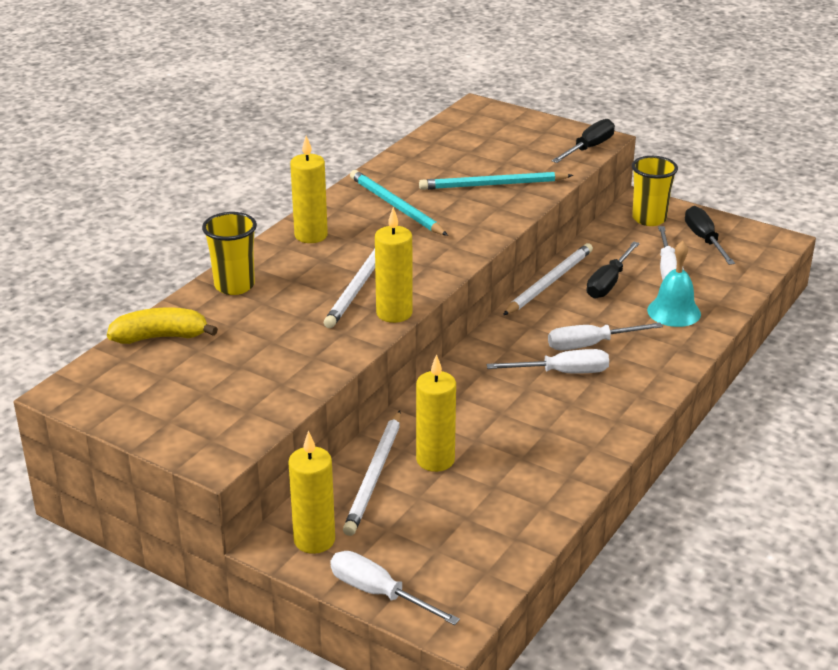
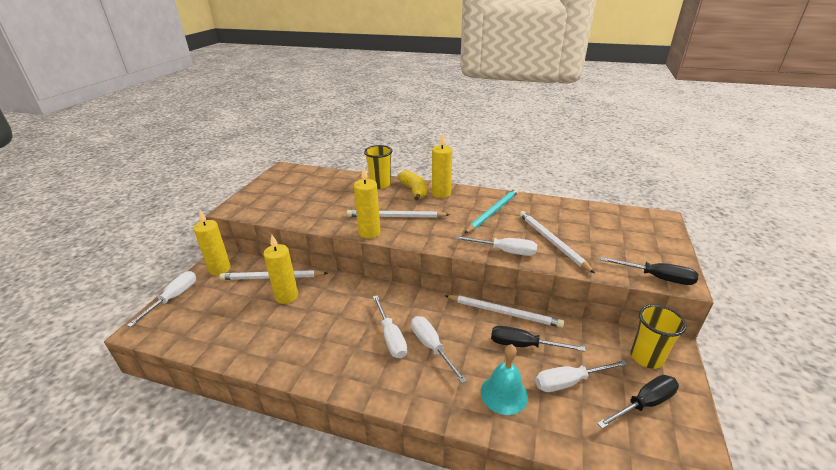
camera: 75 degrees right, 0 degrees up
yellow banana [107,307,218,344] -> yellow banana moved to [398,170,427,200]
turquoise pencil [419,172,573,190] -> white pencil [519,211,595,273]
none -> white screwdriver [455,236,537,256]

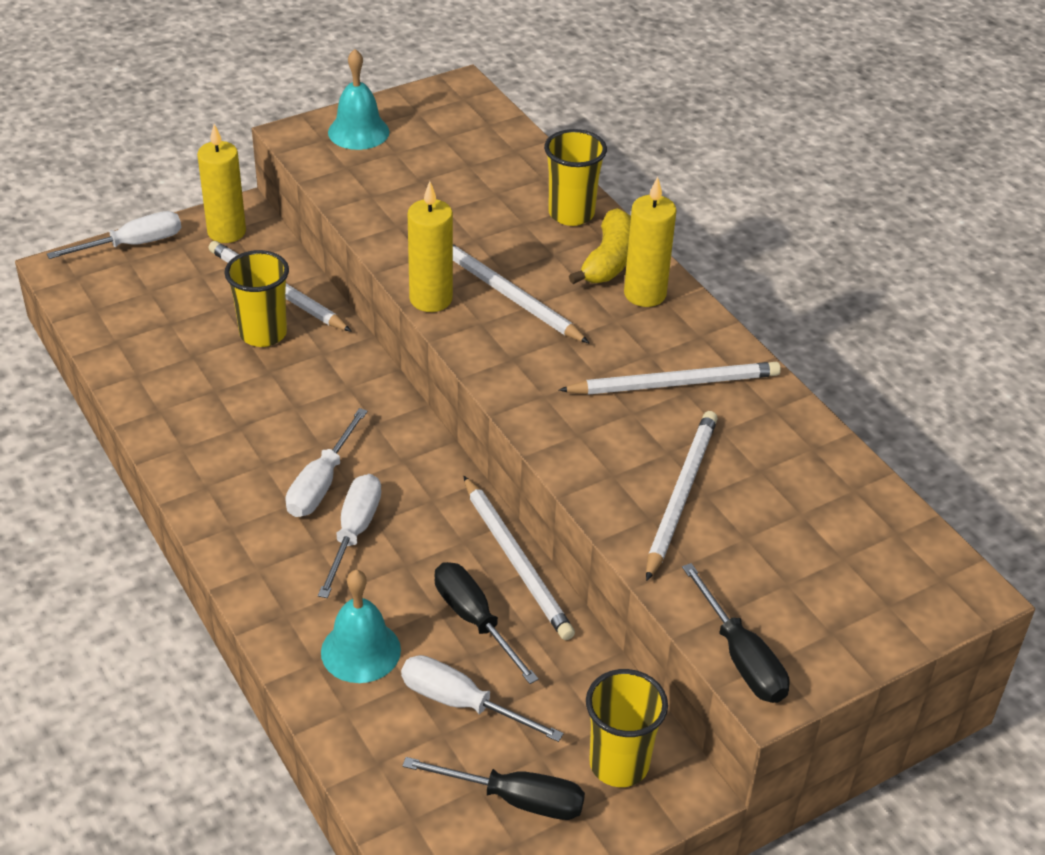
camera: 40 degrees right, 10 degrees up
yellow candle [263,235,298,304] -> yellow cup [224,250,289,347]
white screwdriver [455,236,537,256] -> none
turquoise pencil [464,188,519,234] -> white pencil [559,362,781,395]
none -> turquoise bell [328,49,390,150]

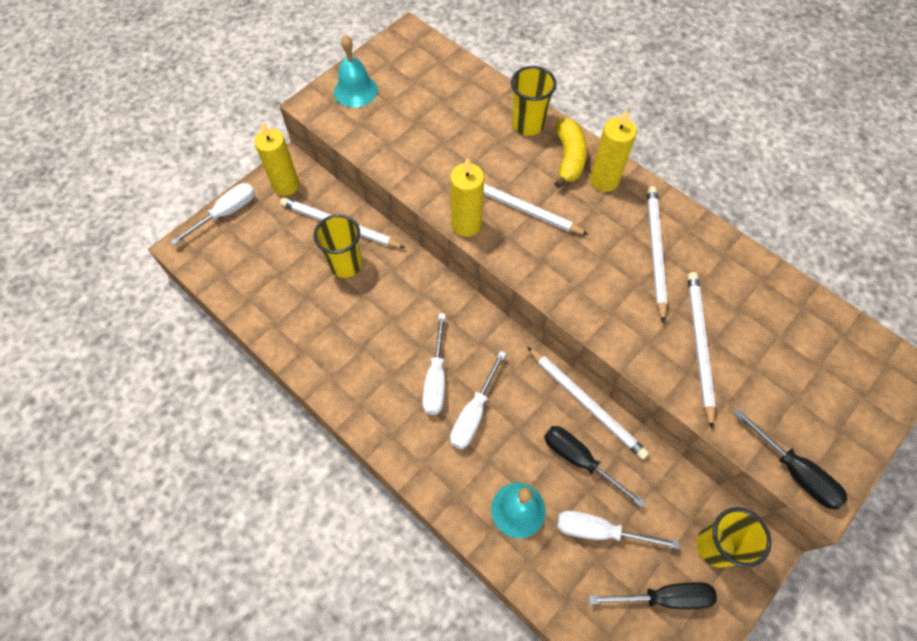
camera: 15 degrees left, 20 degrees up
white screwdriver [318,474,381,598] -> white screwdriver turned 150 degrees counterclockwise [450,351,506,449]
white pencil [559,362,781,395] -> white pencil turned 60 degrees counterclockwise [647,186,668,323]

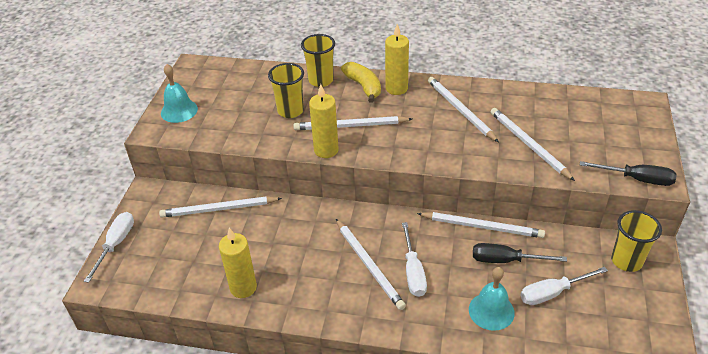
camera: 30 degrees left, 20 degrees down
yellow candle [254,122,299,196] -> yellow candle moved to [219,228,257,298]
yellow cup [314,214,362,278] -> yellow cup moved to [268,63,304,118]
white screwdriver [422,313,446,415] -> white pencil [336,219,406,310]
black screwdriver [589,582,717,609] -> none

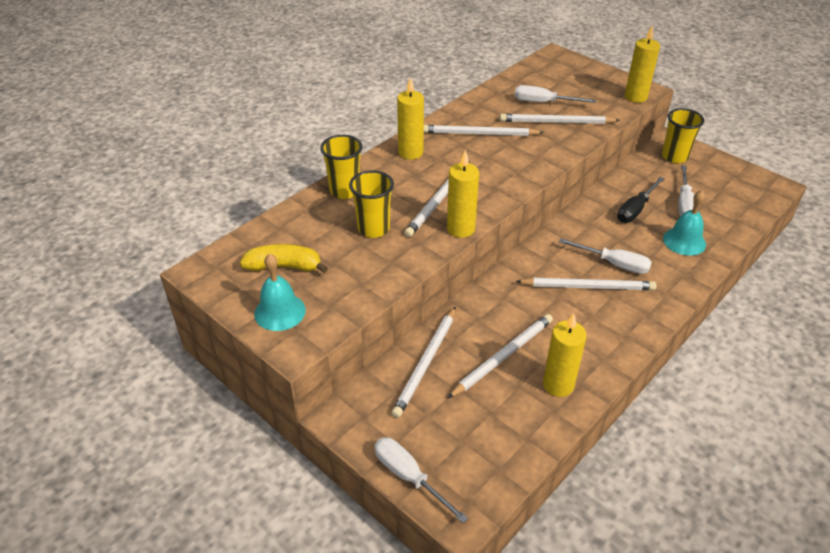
camera: 60 degrees left, 0 degrees up
yellow banana [341,62,381,103] -> yellow banana moved to [240,244,328,273]
white pencil [417,212,545,238] -> white pencil moved to [448,314,553,398]
black screwdriver [580,161,677,186] -> yellow candle [625,25,660,103]
none -> white screwdriver [515,85,596,103]

